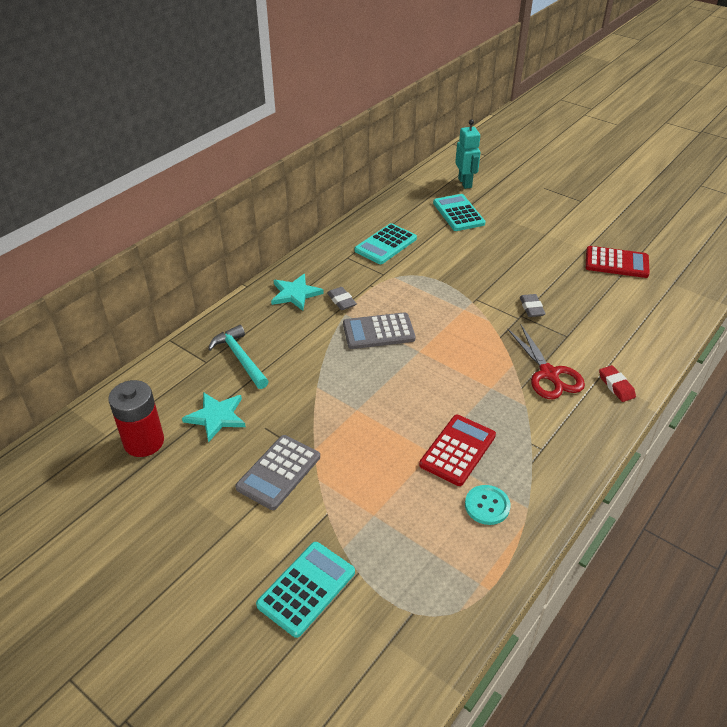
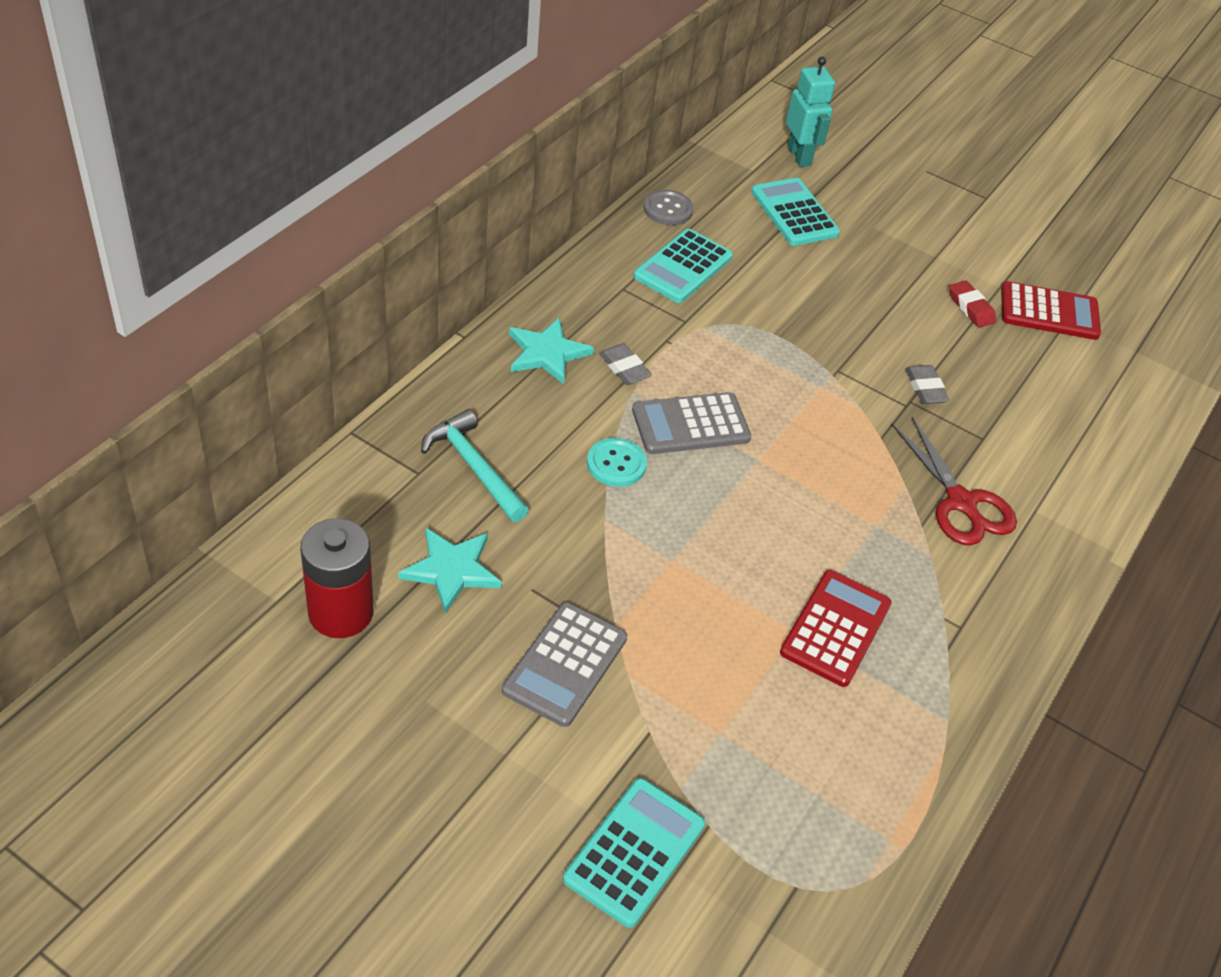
camera: 10 degrees left, 5 degrees up
turquoise button [465,485,510,525] -> turquoise button moved to [587,438,647,487]
red eraser [599,365,636,402] -> red eraser moved to [949,281,996,328]
none -> grey button [644,190,693,225]

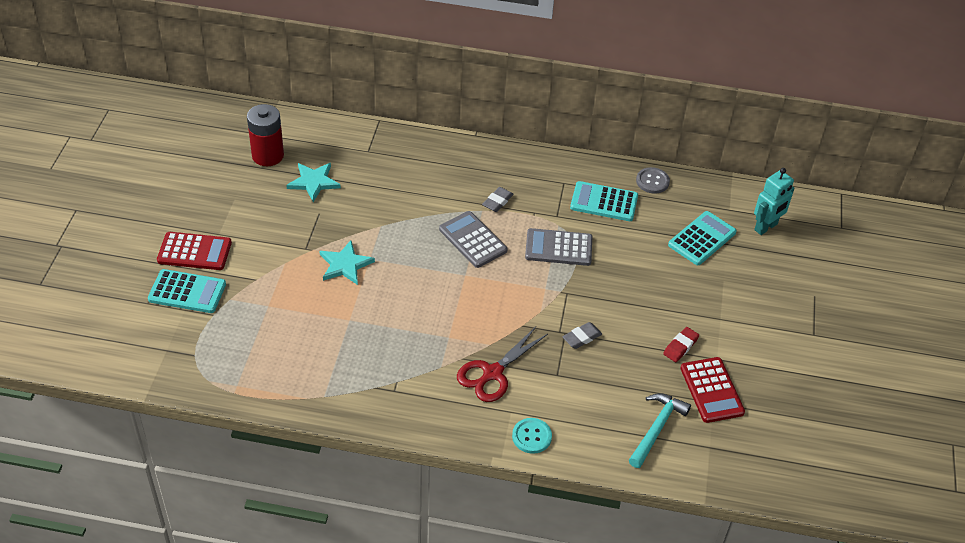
camera: 70 degrees right, 0 degrees up
turquoise hammer [421,409,529,522] -> turquoise hammer moved to [629,393,691,468]
grey calculator [502,602,627,727] -> grey calculator moved to [525,228,592,266]
turquoise star [509,317,594,384] -> turquoise star moved to [319,241,375,285]
turquoise button [587,438,647,487] -> turquoise button moved to [512,418,552,454]
red calculator [780,570,892,687] -> red calculator moved to [157,232,232,270]

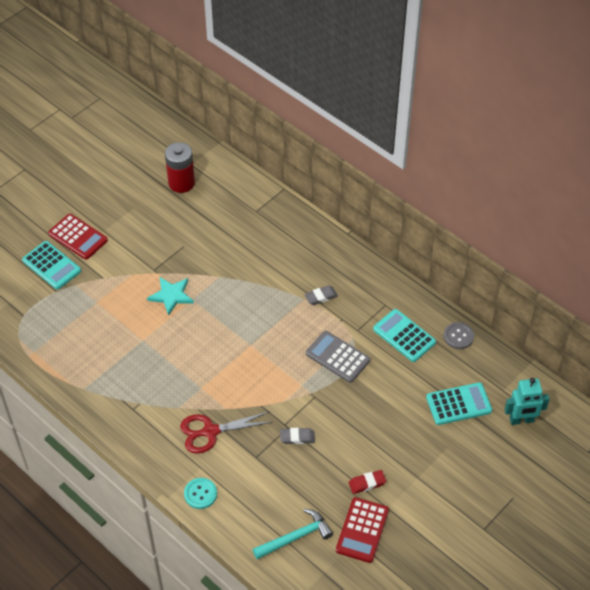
camera: 35 degrees right, 5 degrees up
turquoise star [286,163,341,202] -> none
grey calculator [439,211,508,268] -> none

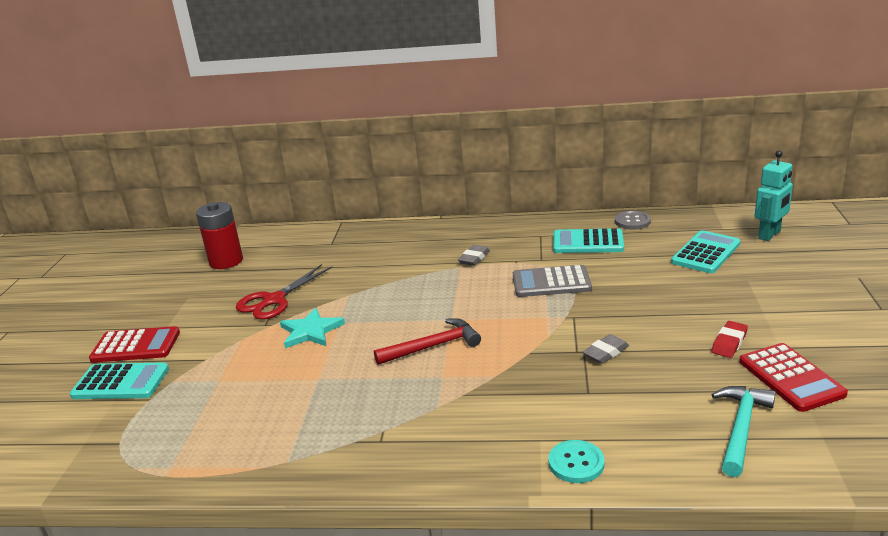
camera: 35 degrees left, 25 degrees down
red scissors [180,411,272,454] -> red scissors moved to [236,264,332,320]
none -> red hammer [374,318,481,365]

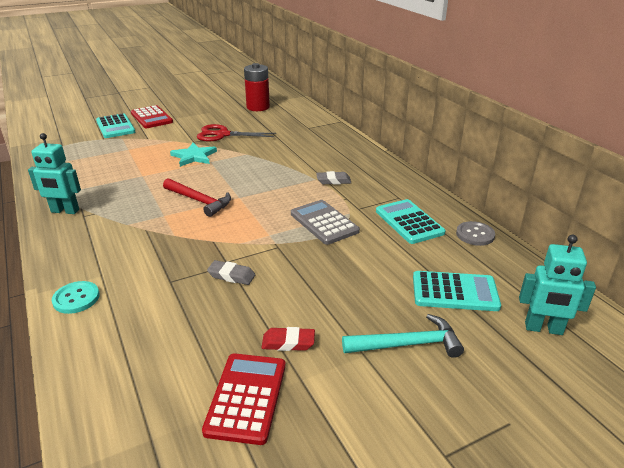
camera: 55 degrees right, 5 degrees up
turquoise hammer [712,386,776,477] -> turquoise hammer moved to [342,314,464,358]
red calculator [739,343,848,412] -> red calculator turned 150 degrees clockwise [202,353,286,445]
none -> turquoise robot [28,133,81,214]

